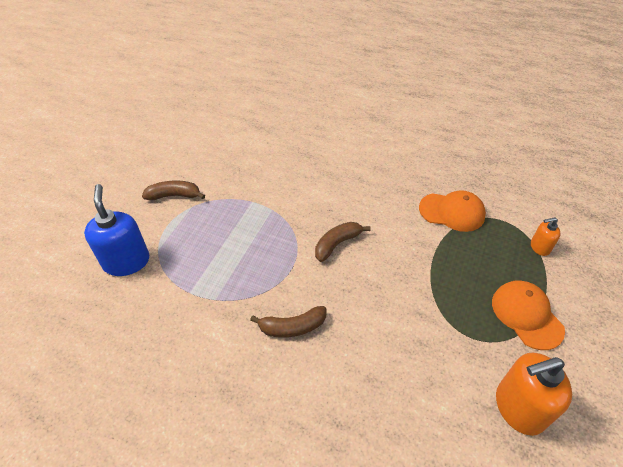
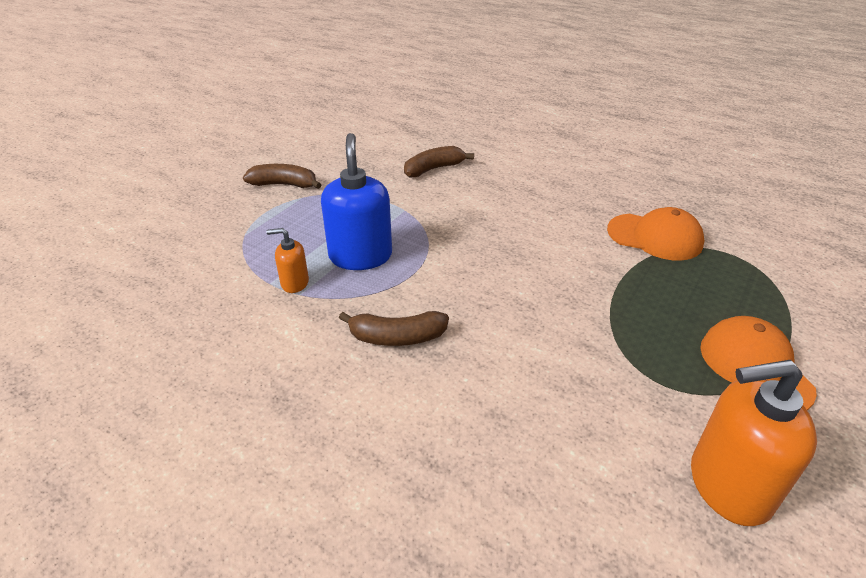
camera: 10 degrees right, 10 degrees down
blue soap dispenser [84,184,149,276] -> blue soap dispenser moved to [321,133,392,270]
brown banana [315,222,371,262] -> brown banana moved to [404,146,474,177]
orange soap dispenser [531,217,561,256] -> orange soap dispenser moved to [266,228,309,293]

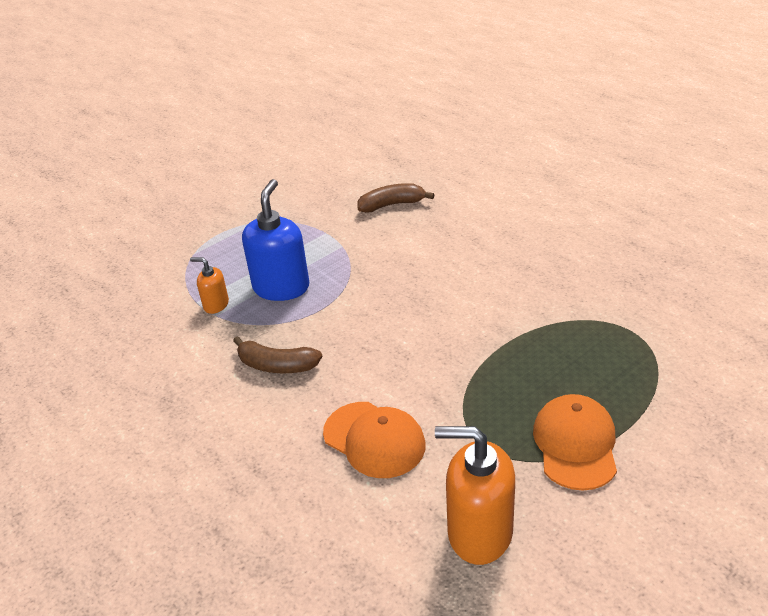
camera: 20 degrees right, 0 degrees up
brown banana [243,164,321,189] -> none
orange cap [607,207,704,260] -> orange cap moved to [323,402,425,478]

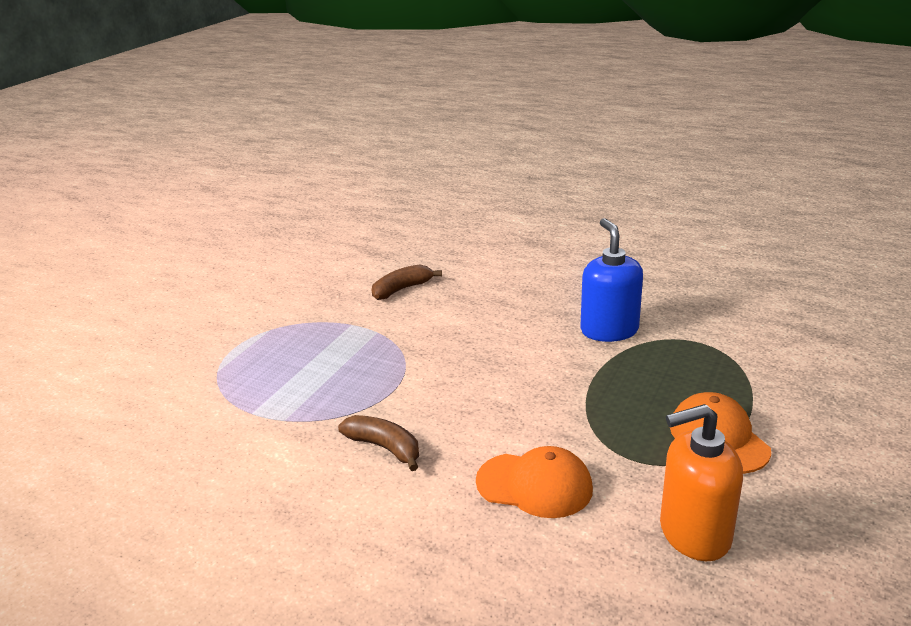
camera: 25 degrees left, 10 degrees down
orange soap dispenser [190,257,229,314] -> none
brown banana [233,336,322,373] -> brown banana turned 135 degrees counterclockwise [338,415,419,471]
blue soap dispenser [242,179,309,301] -> blue soap dispenser moved to [580,218,643,342]

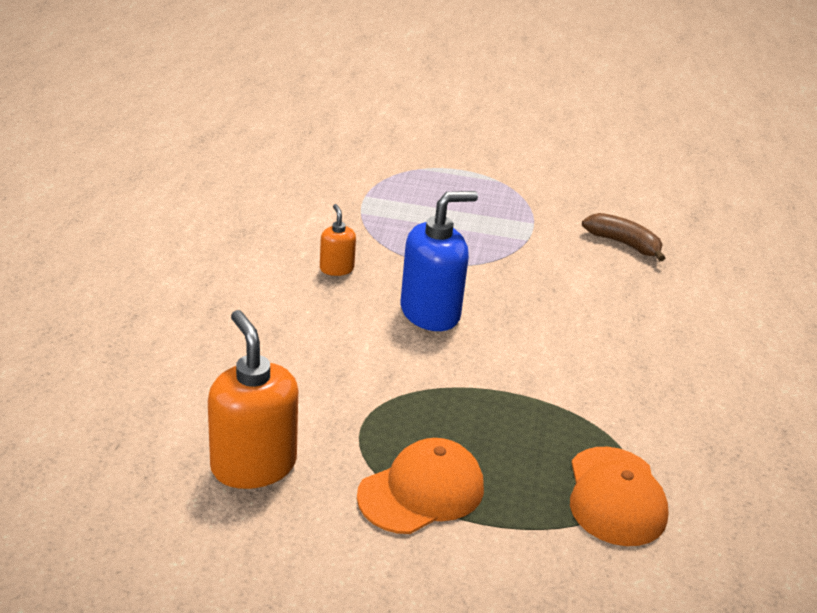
camera: 70 degrees right, 5 degrees up
brown banana [338,415,419,471] -> orange soap dispenser [320,204,356,276]
orange cap [476,446,593,518] -> orange cap moved to [570,447,669,546]
blue soap dispenser [580,218,643,342] -> blue soap dispenser moved to [401,191,478,331]

